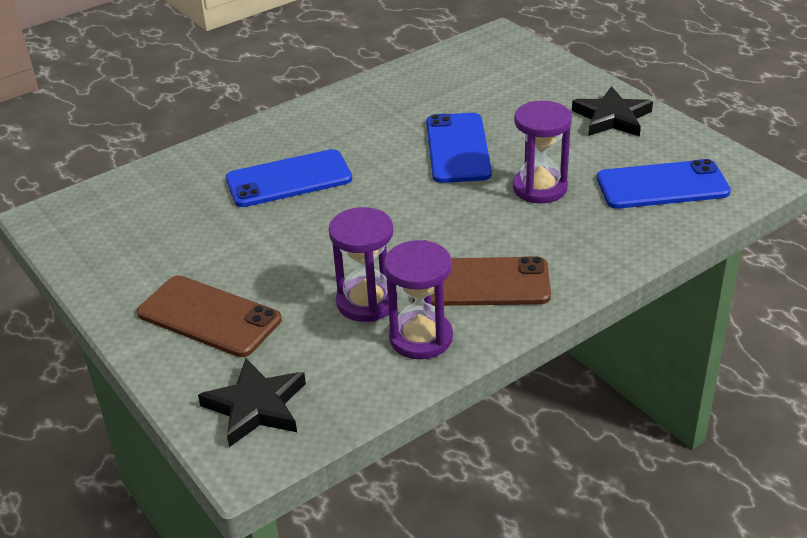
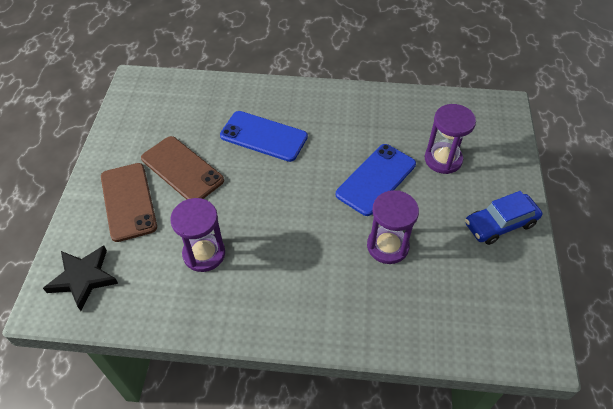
camera: 40 degrees right, 15 degrees up
purple hourglass [384,240,453,359] -> purple hourglass moved to [425,104,476,174]
brown phone [412,256,551,306] -> brown phone moved to [141,136,224,200]
black star [572,86,653,137] -> blue car [465,191,542,245]
blue phone [597,159,731,209] -> none

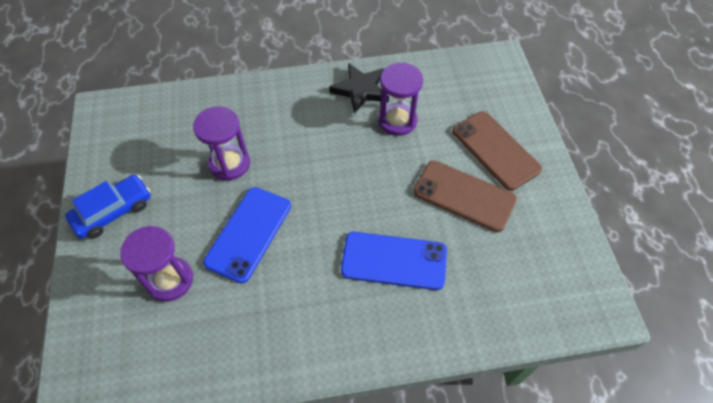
camera: 165 degrees right, 5 degrees up
black star [43,245,118,311] -> black star moved to [329,63,389,114]

